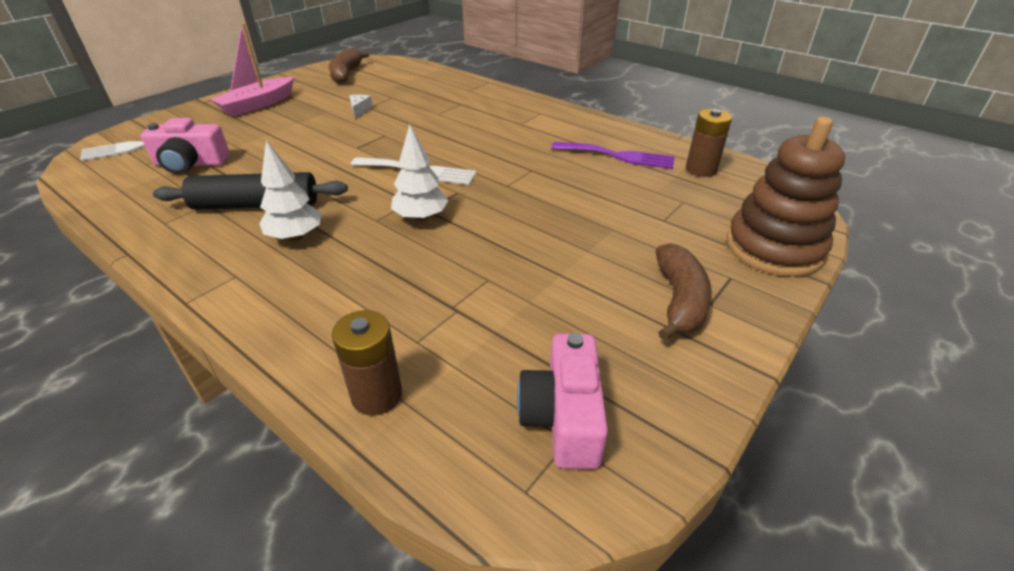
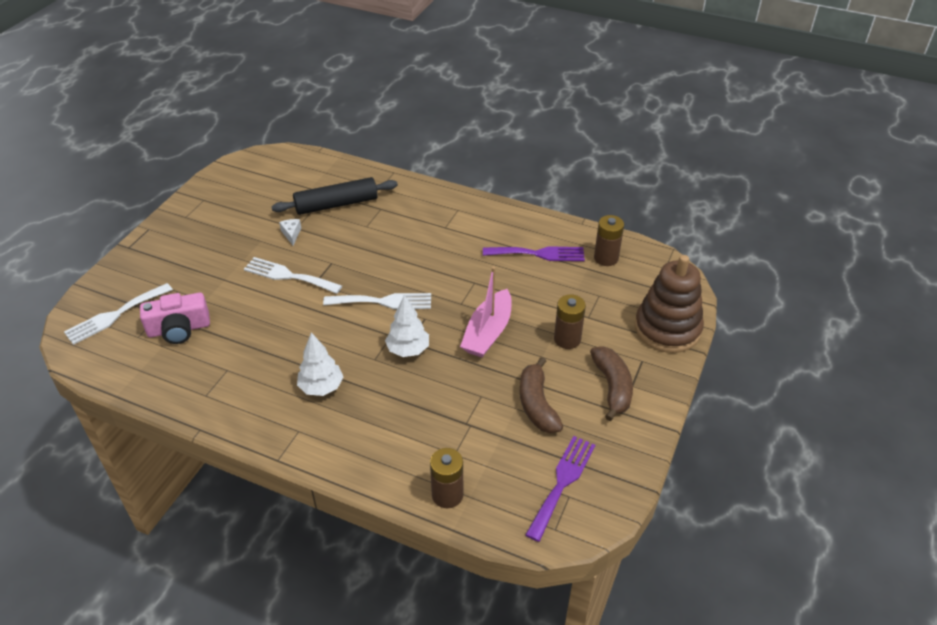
camera: 15 degrees left, 5 degrees up
black rolling pin [153,172,348,210] -> black rolling pin moved to [271,177,398,215]
pink boat [210,23,294,117] -> pink boat moved to [460,266,511,357]
brown banana [329,48,369,83] -> brown banana moved to [520,357,563,433]
pink camera [517,333,608,469] -> purple fork [525,436,595,542]
none -> white fork [244,257,342,294]
none -> brown battery [554,294,586,349]

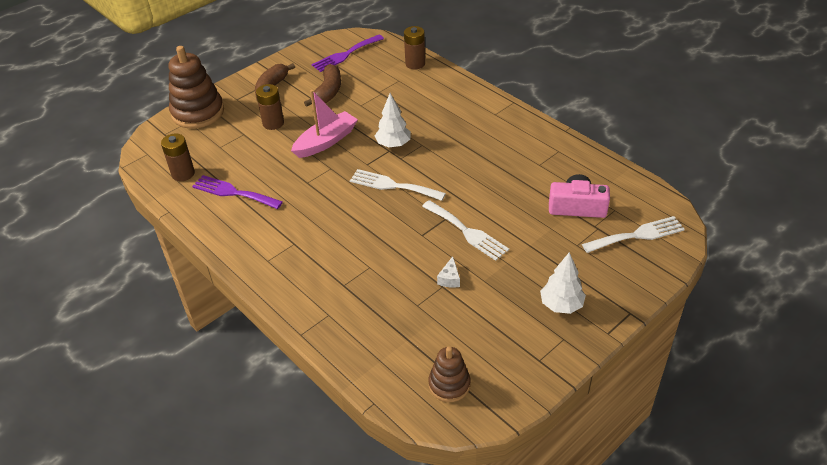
camera: 155 degrees left, 0 degrees up
black rolling pin [271,177,398,215] -> none
white tree [297,333,344,396] -> white tree moved to [540,252,586,314]
none -> brown stacking toy [428,346,470,402]

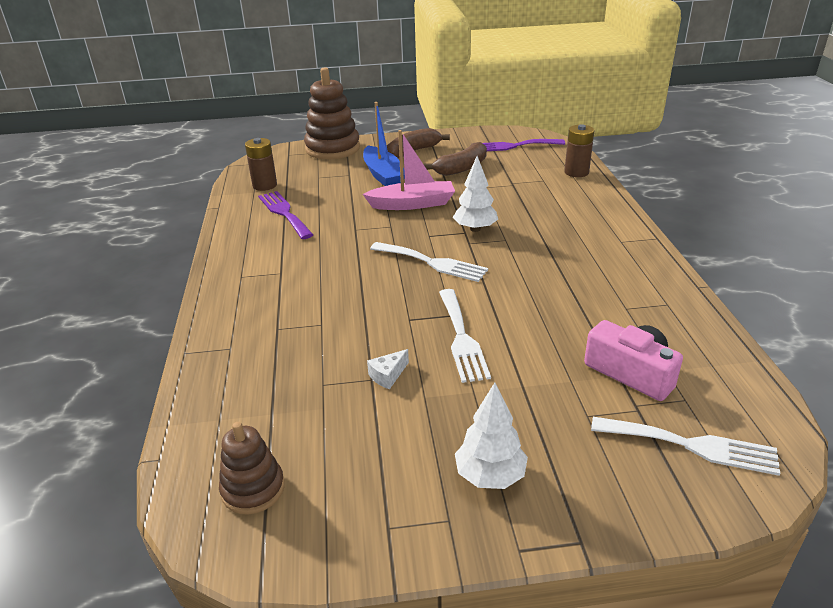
camera: 35 degrees right, 10 degrees down
brown battery [256,84,284,130] -> blue boat [363,102,405,186]
white fork [350,169,446,201] -> white fork turned 150 degrees clockwise [370,242,488,282]

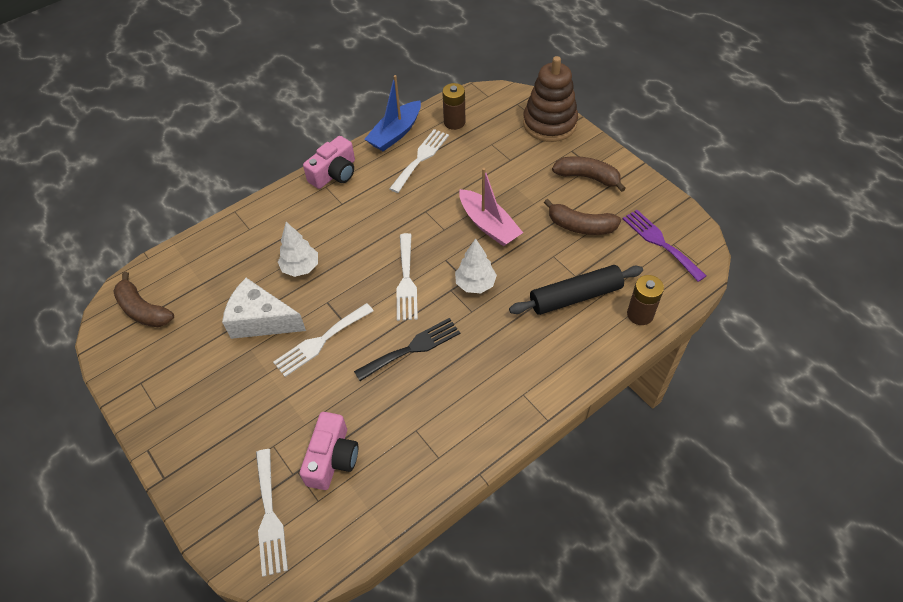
camera: 60 degrees right, 20 degrees up
brown stacking toy [219,422,285,514] -> brown banana [113,272,174,327]
purple fork [258,191,313,239] -> white fork [389,129,449,193]
blue boat [363,102,405,186] -> blue boat moved to [365,75,421,151]
white cheese [367,349,409,389] -> white cheese [222,278,306,339], size x2.42
white tree [455,383,528,489] -> white tree moved to [278,222,318,277]
none -> pink camera [303,136,355,189]
none -> black fork [354,318,460,381]
none -> black rolling pin [509,265,643,315]

